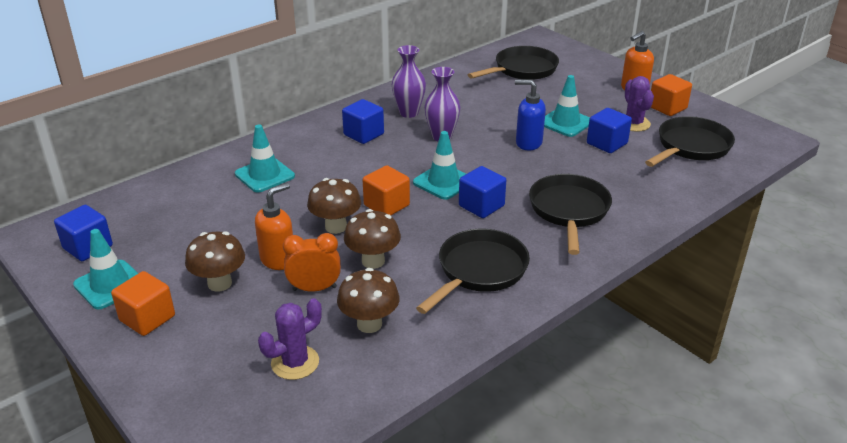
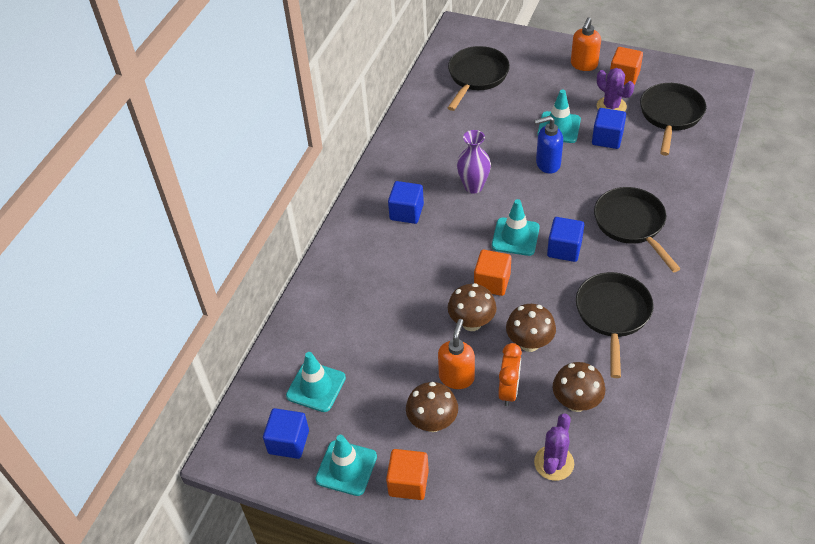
camera: 25 degrees left, 15 degrees up
turquoise traffic cone [235,125,295,192] -> turquoise traffic cone moved to [286,352,346,412]
orange clock [283,233,341,292] -> orange clock turned 135 degrees clockwise [498,343,522,406]
purple vase [392,45,426,118] -> none

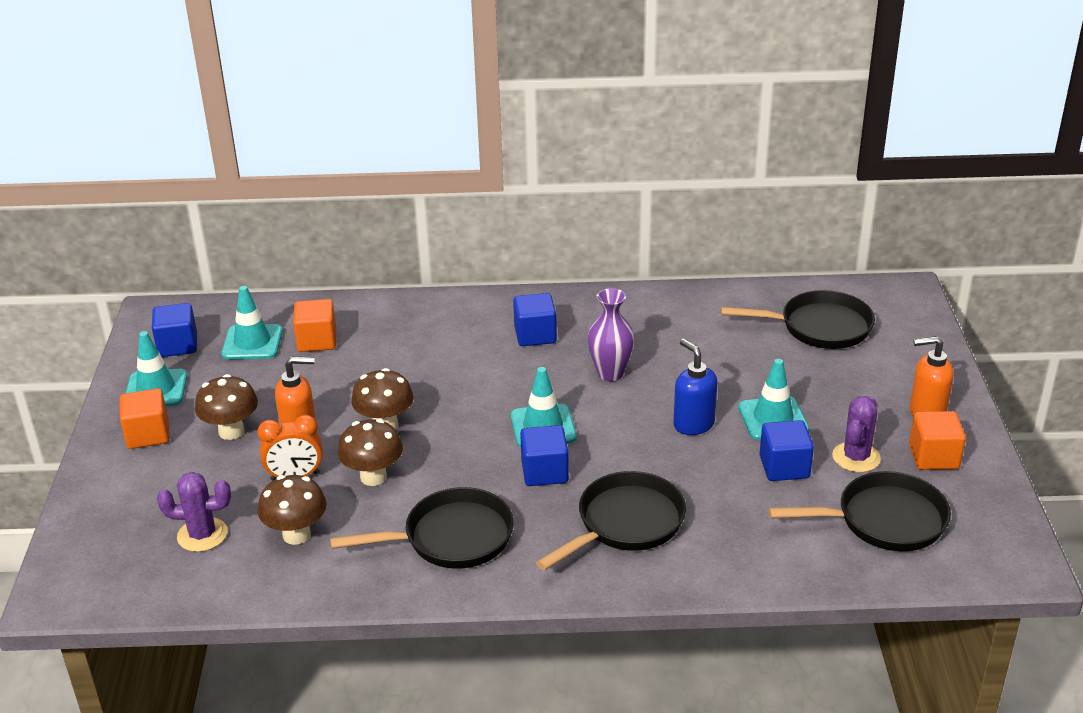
camera: 65 degrees right, 15 degrees down
orange cube [474,250,511,296] -> orange cube moved to [293,299,336,352]

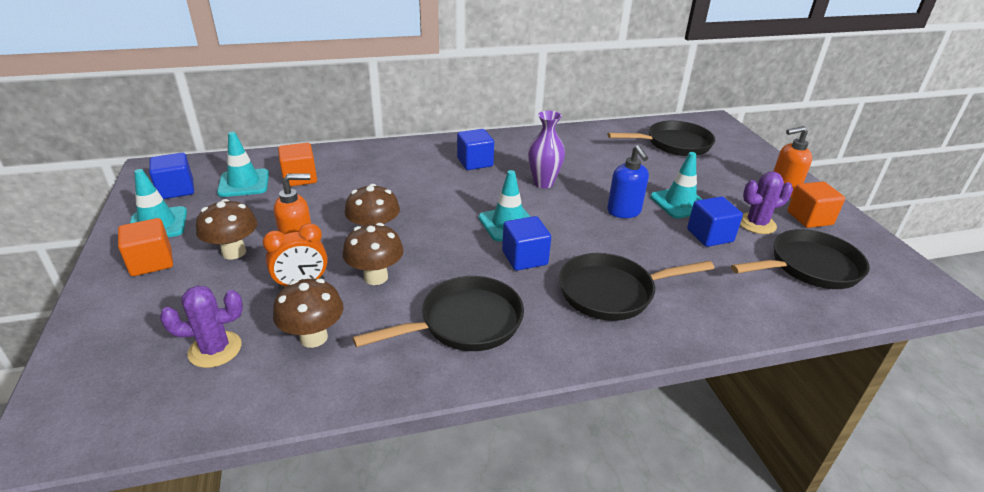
camera: 15 degrees left, 0 degrees up
black pan [536,471,686,570] -> black pan turned 135 degrees counterclockwise [559,253,714,321]
blue soap dispenser [673,339,717,435] -> blue soap dispenser turned 150 degrees counterclockwise [607,145,649,218]
purple cactus [832,396,881,472] -> purple cactus turned 60 degrees clockwise [740,171,793,234]

